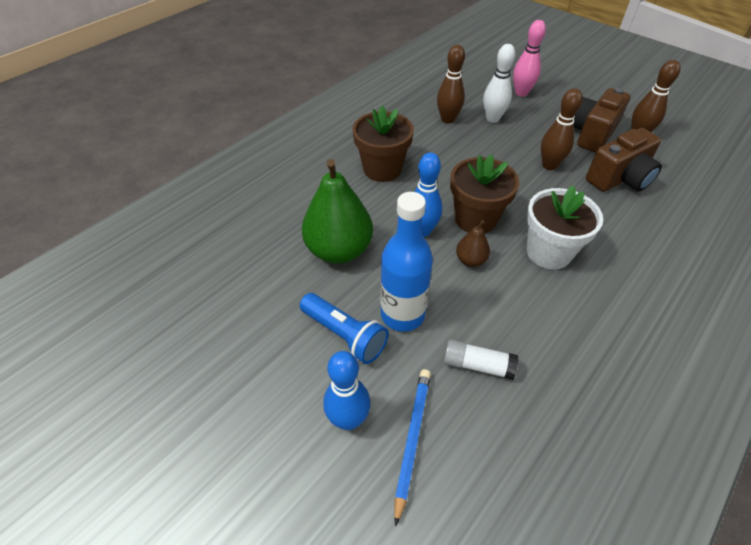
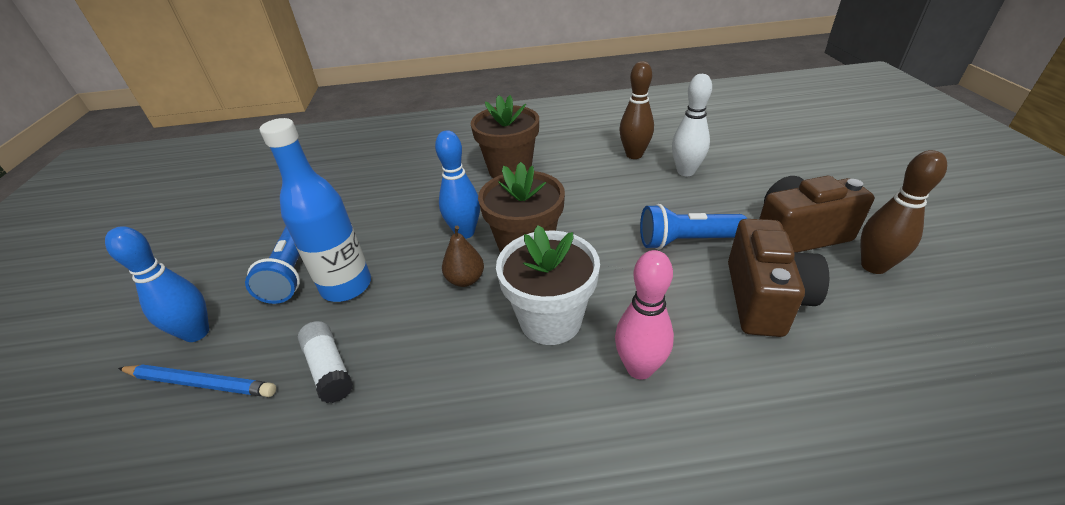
camera: 45 degrees right, 10 degrees down
green pear [302,159,373,264] -> none
blue pencil [394,369,431,526] -> blue pencil turned 45 degrees clockwise [118,364,276,397]
pink bowling pin [513,20,546,97] -> pink bowling pin moved to [615,250,674,380]
brown bowling pin [541,88,583,170] -> blue flashlight [640,204,747,250]
brown camera [586,128,662,192] -> brown camera turned 90 degrees counterclockwise [728,219,829,337]

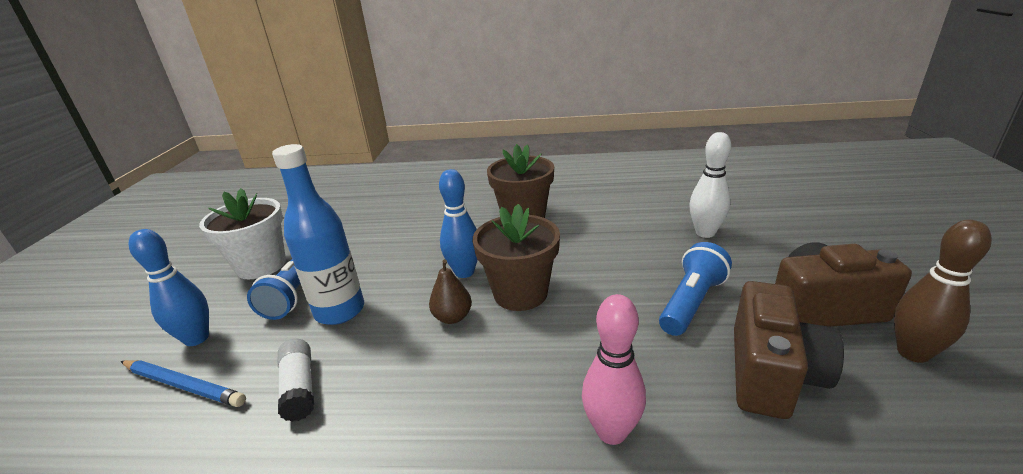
camera: 10 degrees right, 10 degrees down
white flower pot [496,225,600,345] -> white flower pot moved to [199,188,286,279]
brown bowling pin [619,61,654,159] -> none
blue flashlight [640,204,747,250] -> blue flashlight turned 120 degrees clockwise [659,242,732,336]

